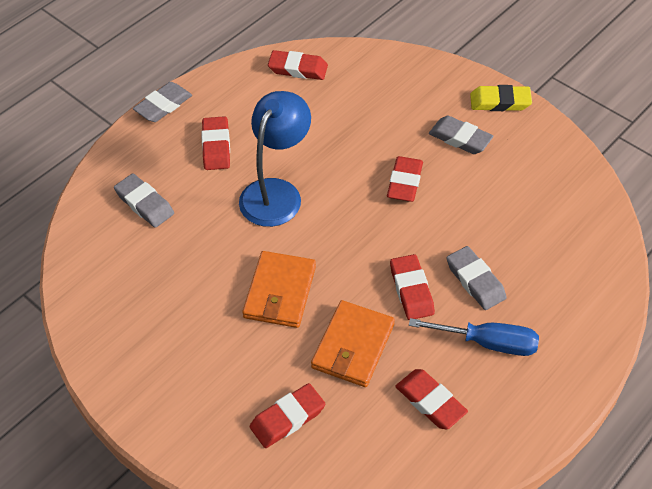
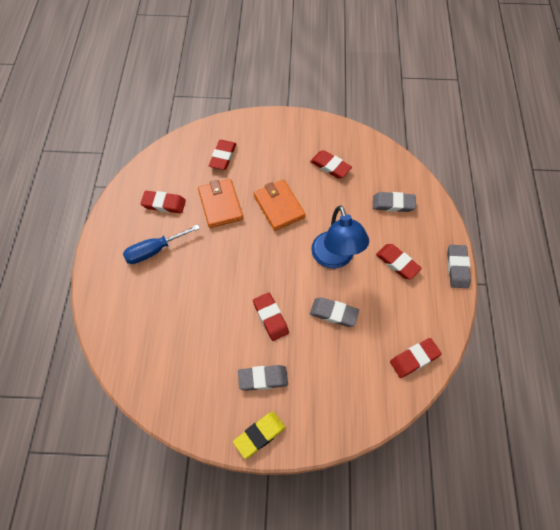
camera: 140 degrees right, 10 degrees up
red eraser [390,254,435,320] -> red eraser moved to [310,150,352,179]
grey eraser [447,246,507,310] -> grey eraser moved to [310,297,359,327]

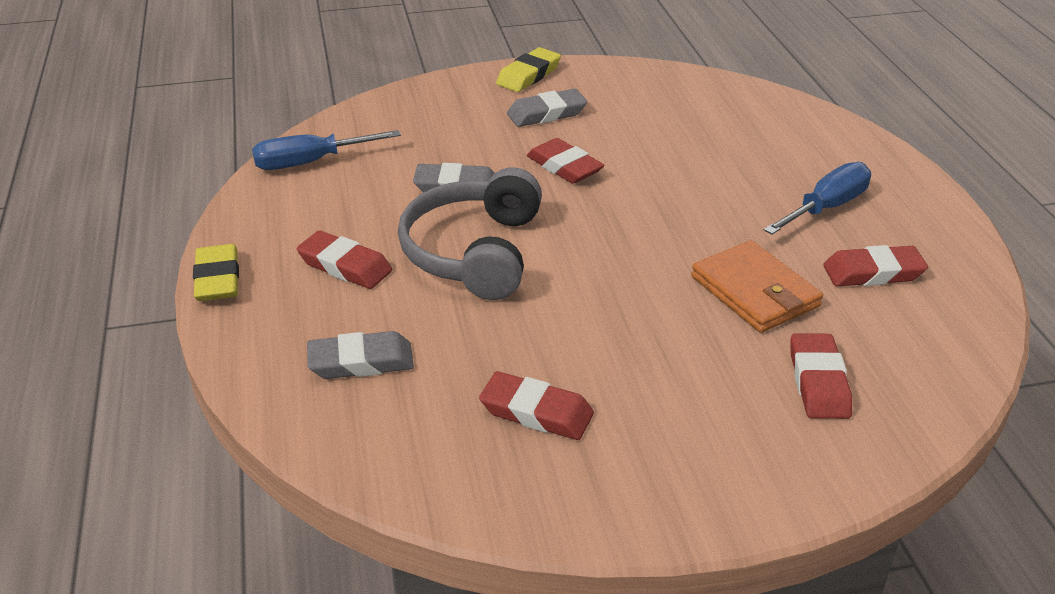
camera: 165 degrees right, 25 degrees down
orange wallet [254,180,306,231] -> none
blue lamp [311,205,369,269] -> grey headphones [398,167,542,300]
red eraser [390,338,442,378] -> blue screwdriver [252,130,401,170]
grey eraser [447,245,471,288] -> yellow eraser [193,244,239,301]

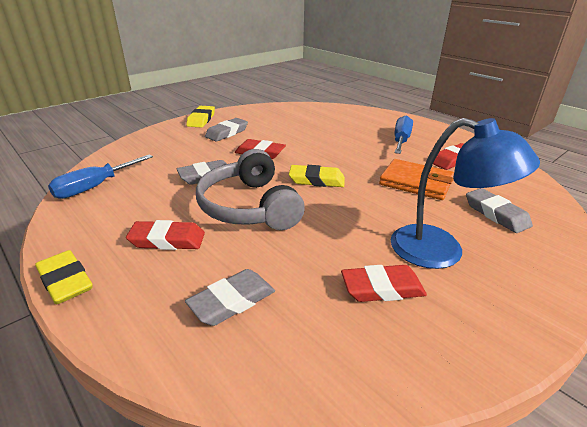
camera: 30 degrees left, 5 degrees down
red eraser [790,333,852,419] -> grey eraser [466,188,533,233]
none -> yellow eraser [289,165,345,187]
none -> blue lamp [391,118,540,269]

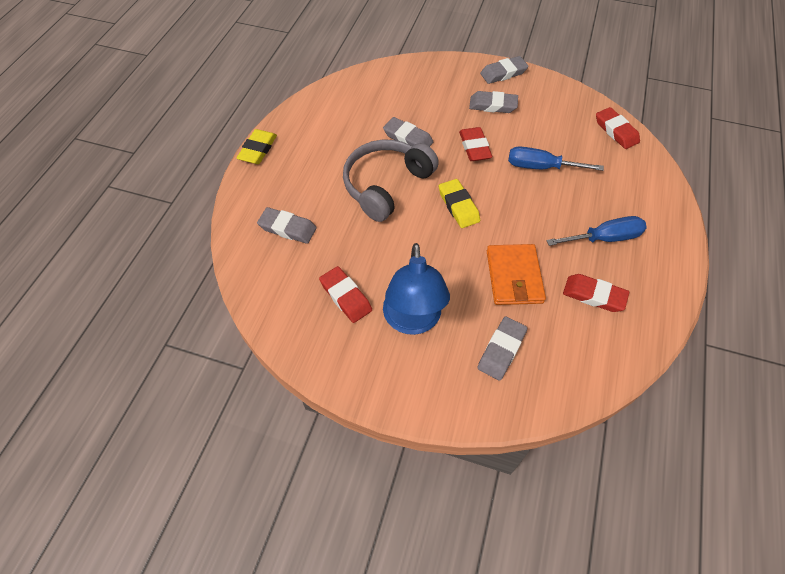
camera: 60 degrees right, 25 degrees up
blue screwdriver [48,154,153,199] -> blue screwdriver moved to [508,146,604,171]
red eraser [126,220,205,250] -> red eraser moved to [596,107,640,149]
yellow eraser [186,106,215,128] -> grey eraser [480,56,529,84]

